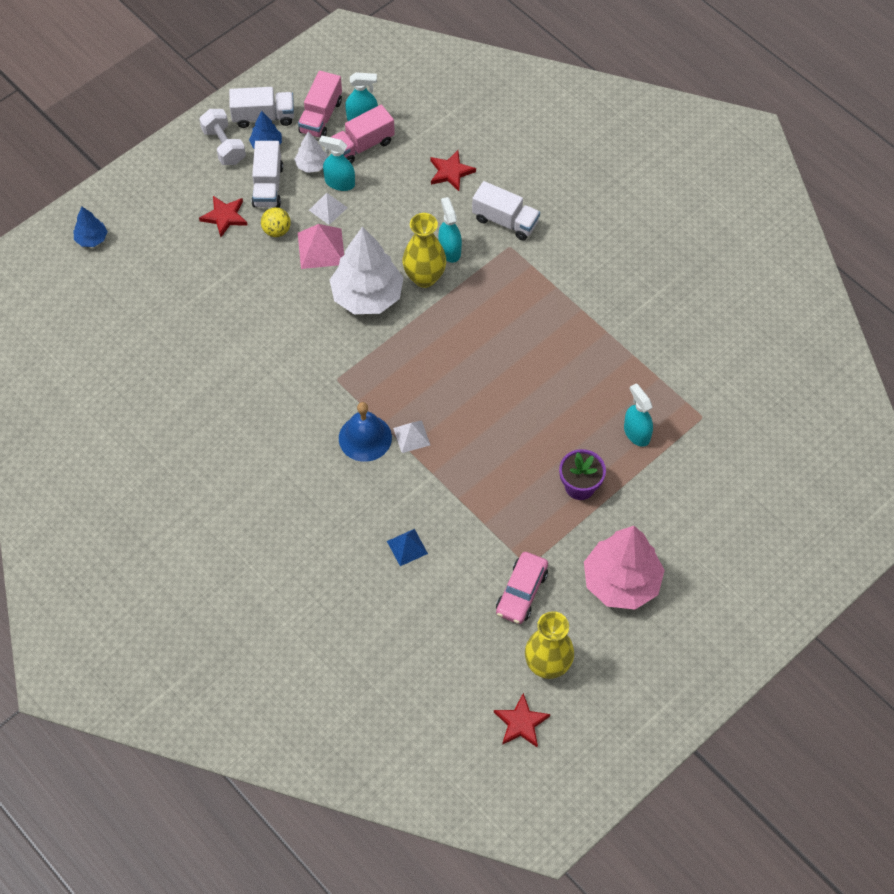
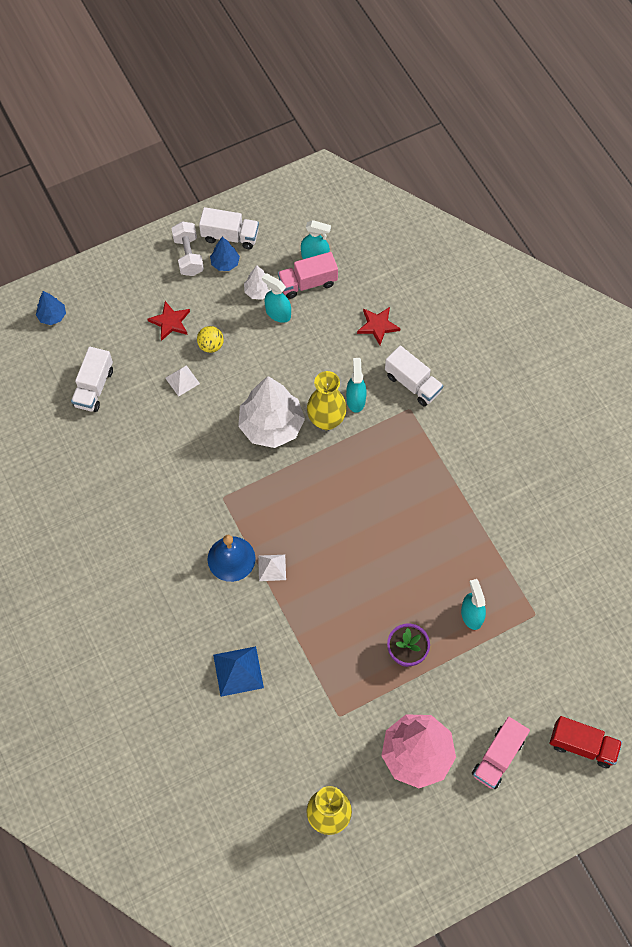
camera: 15 degrees right, 5 degrees up
white truck [251,141,283,208] -> white truck moved to [71,347,113,412]
pink truck [298,71,342,137] -> pink truck moved to [472,717,530,789]
pink pyramid [298,224,344,269] -> none
white pyramid [309,193,348,225] -> white pyramid moved to [165,365,200,397]
blue pyramid [387,529,428,566] -> blue pyramid [213,646,264,697], size x1.56
red star [494,693,550,747] -> none
pink car [496,552,548,624] -> none
none -> red truck [549,716,622,768]

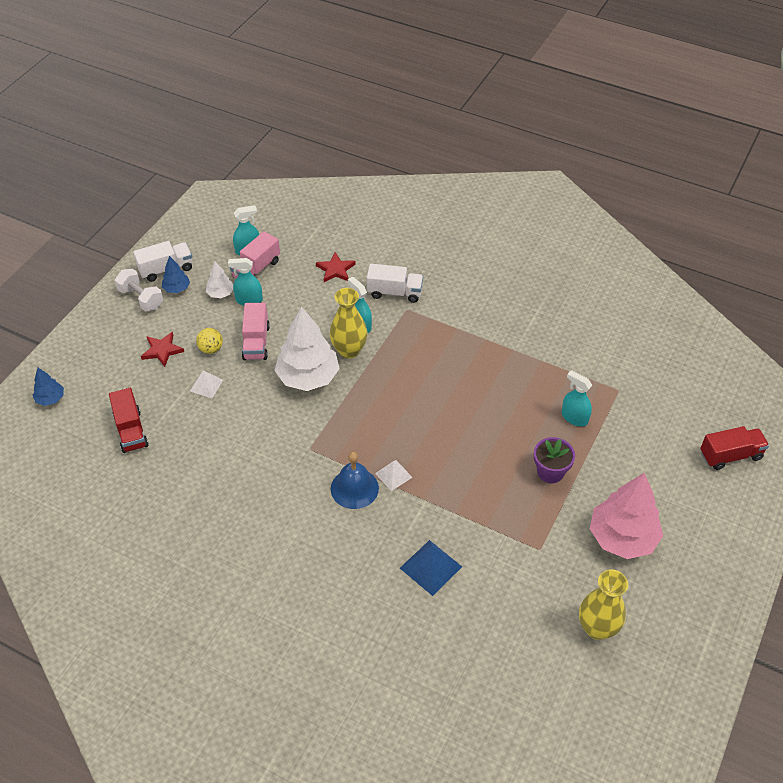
camera: 35 degrees left, 15 degrees down
white truck [71,347,113,412] -> red truck [109,388,149,453]
pink truck [472,717,530,789] -> pink truck moved to [242,303,270,360]

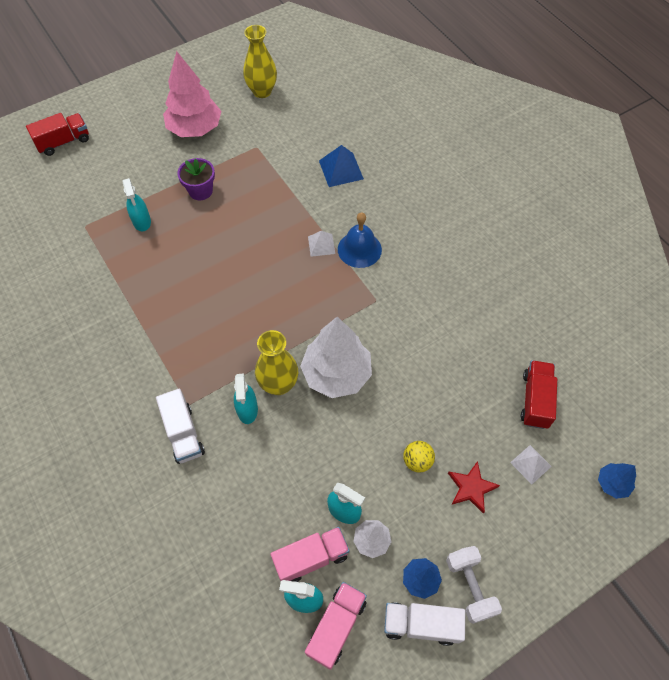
camera: 150 degrees left, 10 degrees up
white pyramid [190,370,223,398] -> white pyramid moved to [510,445,552,484]
pink truck [242,303,270,360] -> pink truck moved to [305,582,367,670]
red star [316,252,356,282] -> none
white truck [367,264,423,303] -> white truck turned 150 degrees counterclockwise [156,388,205,464]
red truck [700,426,769,470] -> red truck turned 135 degrees clockwise [26,113,89,156]

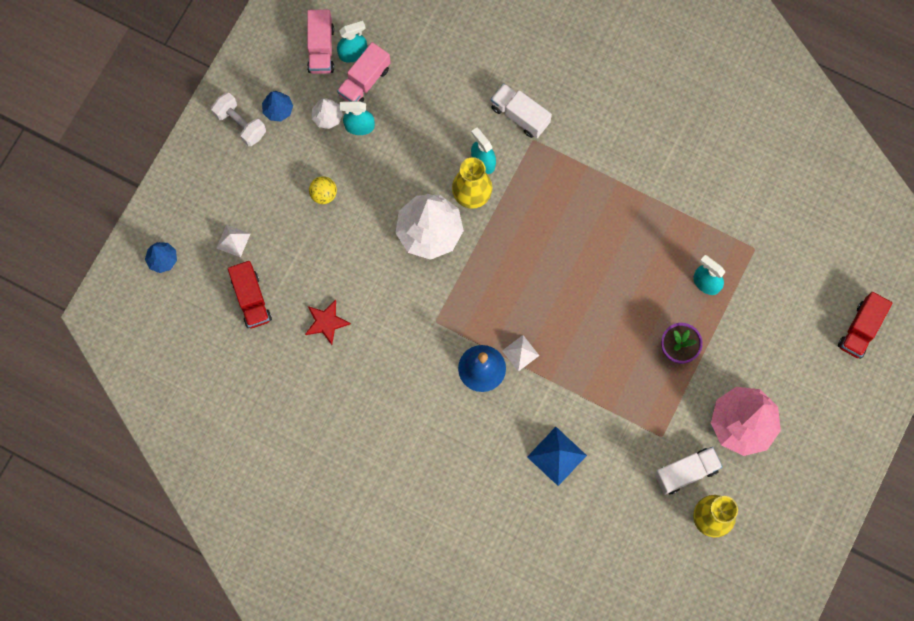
camera: 150 degrees right, 15 degrees up
white truck [384,602,465,646] -> white truck moved to [655,447,723,495]
red star [448,461,500,514] -> red star moved to [305,300,351,345]

